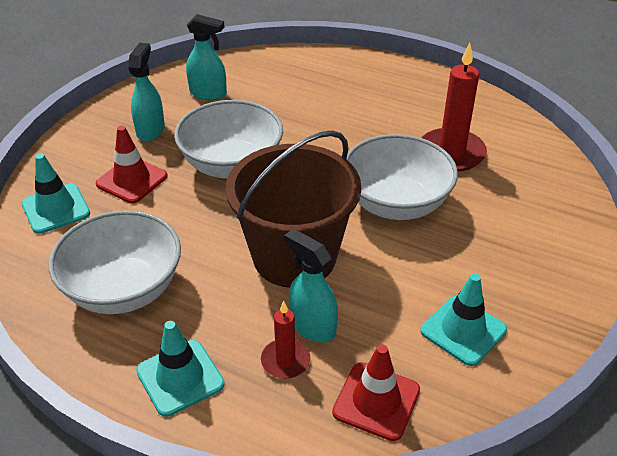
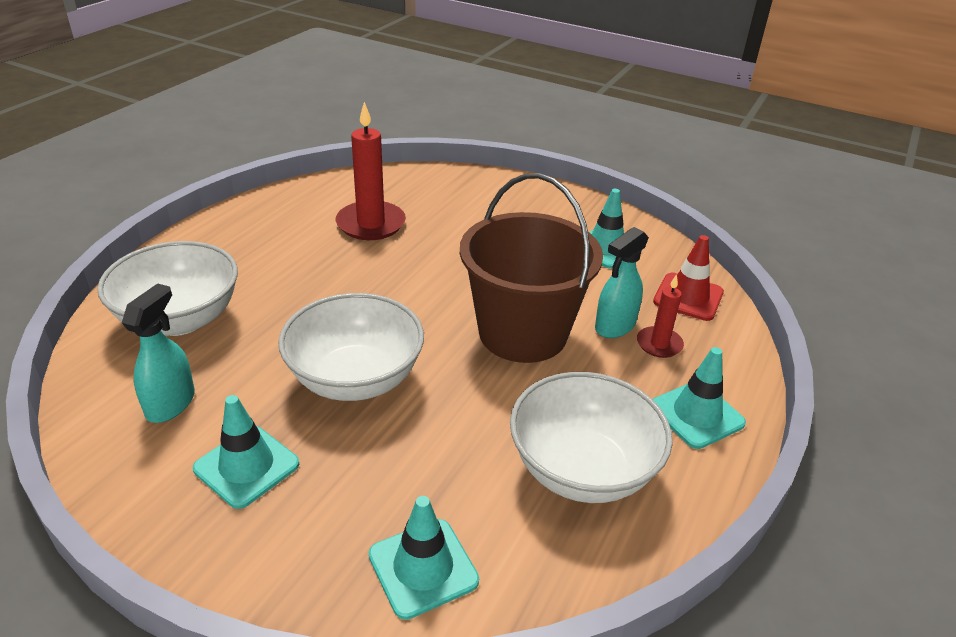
camera: 90 degrees left, 5 degrees down
red traffic cone [96,126,168,203] -> none
turquoise spray bottle [128,43,165,142] -> turquoise traffic cone [193,395,299,509]
white bowl [346,134,458,220] -> white bowl moved to [97,241,238,336]

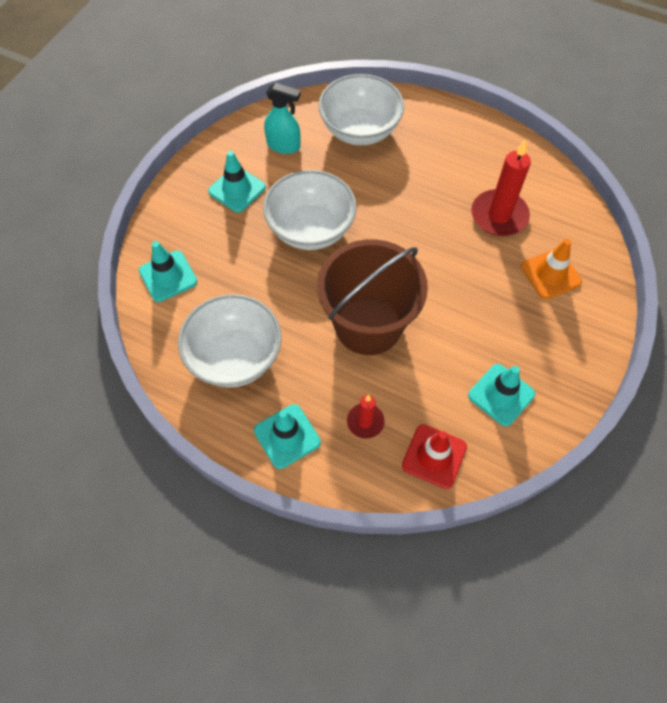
camera: 90 degrees right, 25 degrees up
turquoise spray bottle [595,227,649,338] -> none
none -> orange traffic cone [521,239,582,299]

